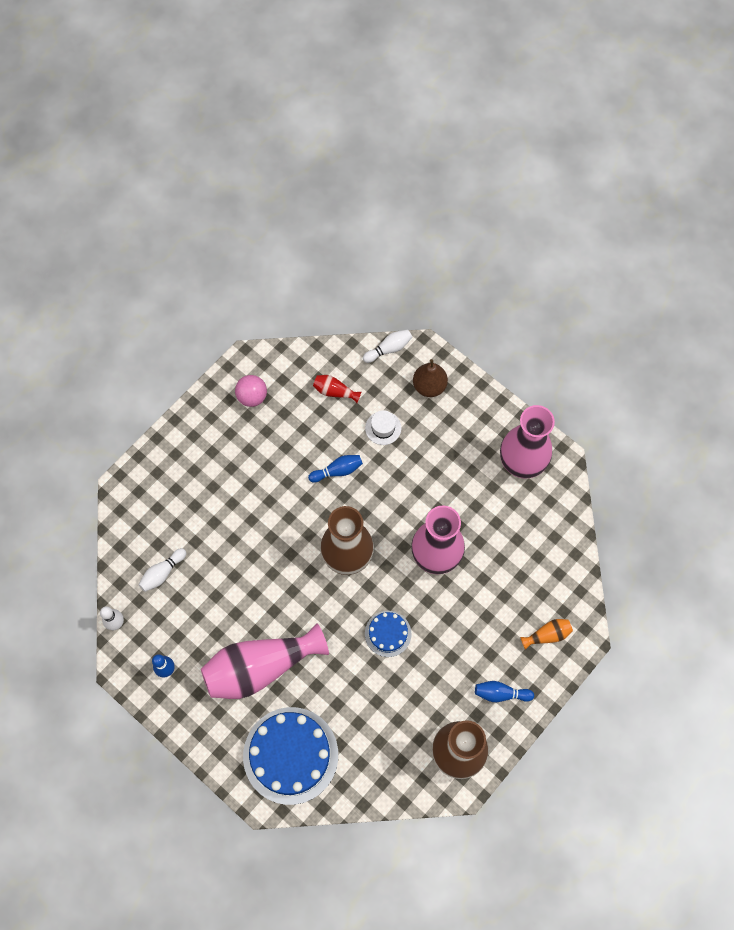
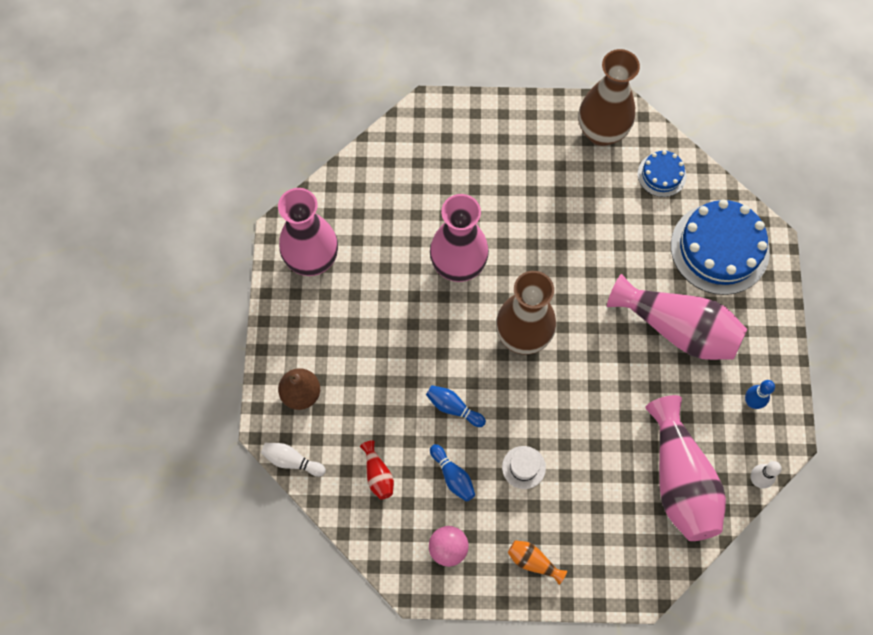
camera: 130 degrees left, 0 degrees up
white bowling pin [138,548,186,592] -> pink vase [645,395,726,541]
white hat [365,410,401,445] -> white hat moved to [502,446,546,489]
blue cake [365,611,411,657] -> blue cake moved to [638,150,686,197]
blue bowling pin [475,681,534,702] -> blue bowling pin moved to [430,444,475,502]
orange vase [520,619,573,650] -> orange vase moved to [508,540,567,585]

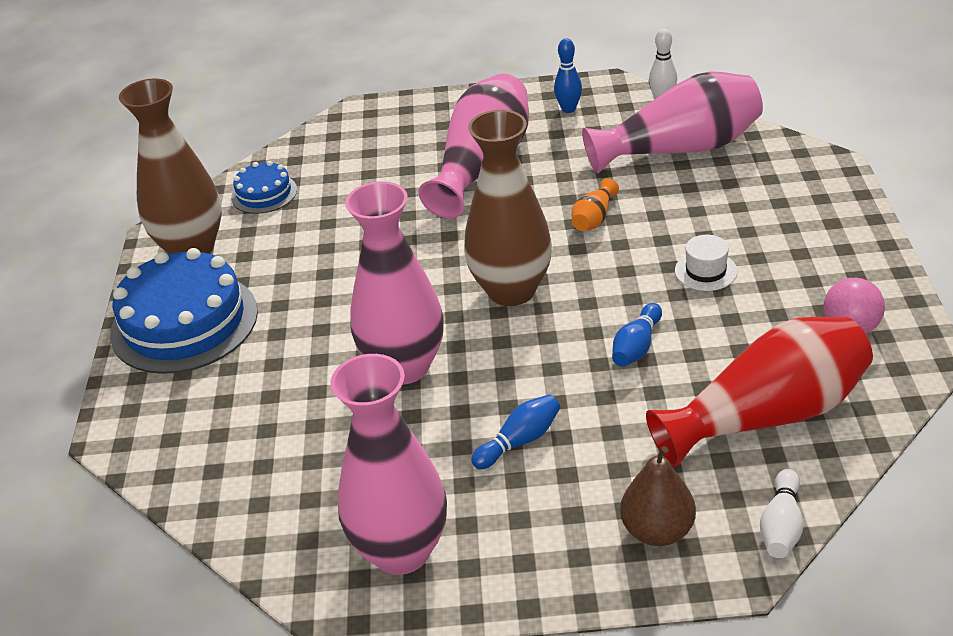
camera: 90 degrees left, 30 degrees down
red vase [360,440,394,500] -> red vase [646,317,873,467], size x2.39
blue bowling pin [430,444,475,502] -> blue bowling pin moved to [471,394,560,469]
orange vase [508,540,567,585] -> orange vase moved to [571,178,619,231]
blue cake [671,199,770,295] -> blue cake moved to [110,248,258,374]

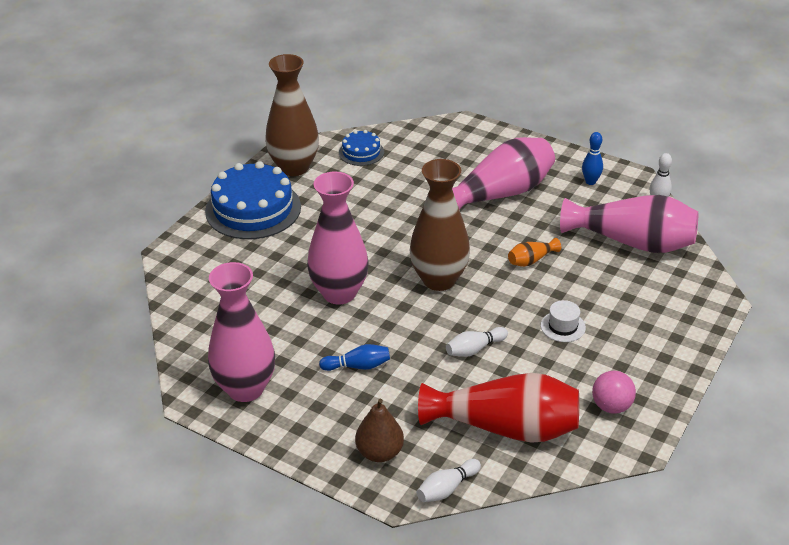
camera: 30 degrees right, 0 degrees up
blue bowling pin [612,303,662,367] -> white bowling pin [446,327,508,357]

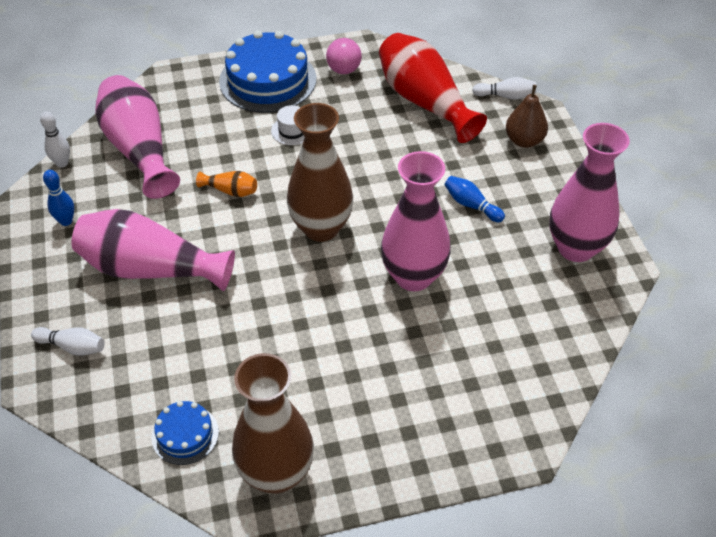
camera: 135 degrees left, 10 degrees up
blue cake [205,161,301,239] -> blue cake moved to [219,31,316,113]
white bowling pin [446,327,508,357] -> white bowling pin moved to [31,327,105,356]

